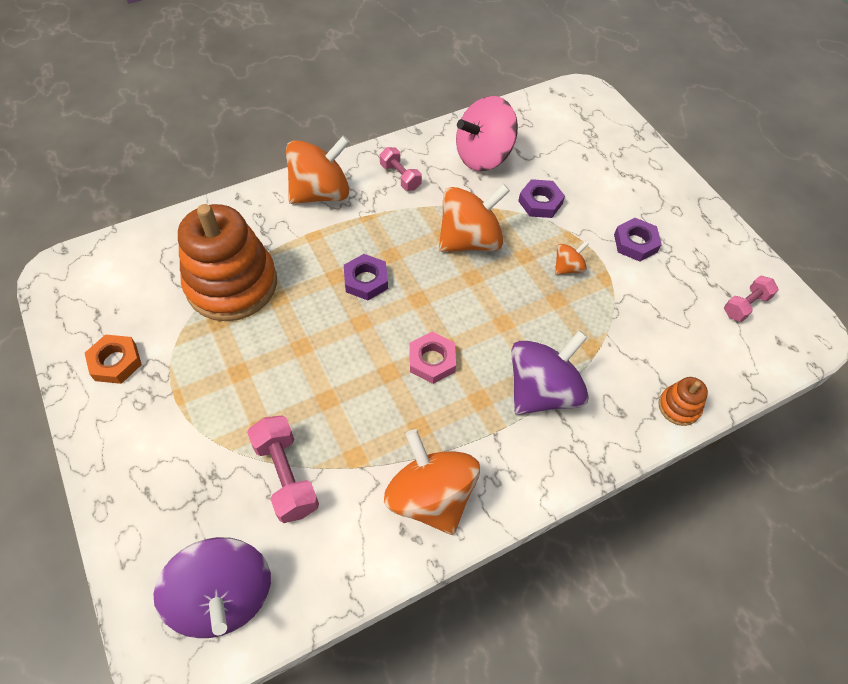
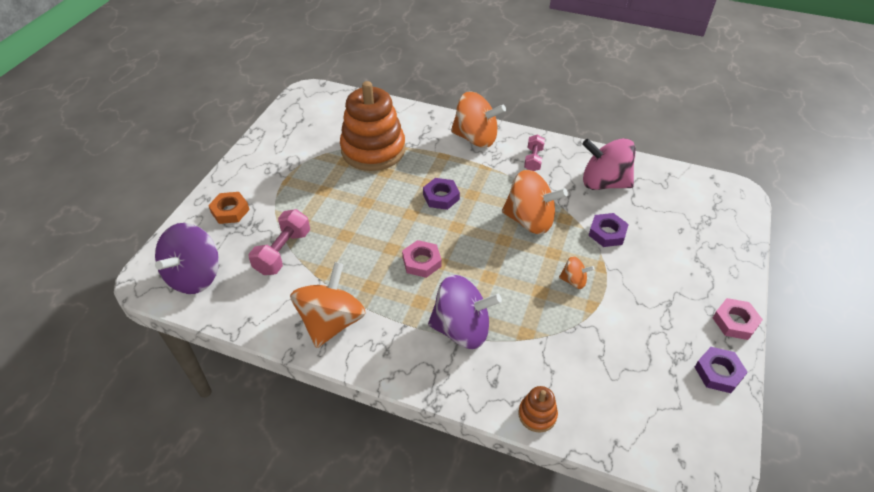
camera: 50 degrees right, 10 degrees down
orange nut [85,334,142,384] -> orange nut moved to [208,192,250,224]
purple nut [614,218,662,261] -> purple nut moved to [695,347,748,393]
pink dumbbell [724,275,779,322] -> none
none -> pink nut [713,298,763,340]

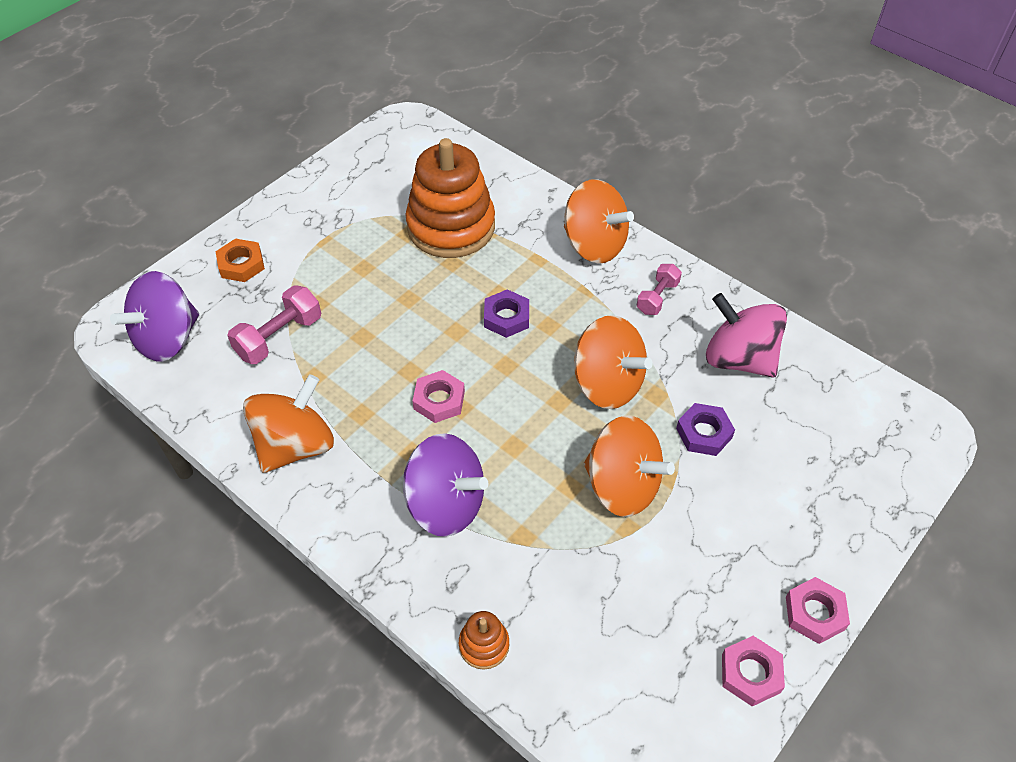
camera: 20 degrees right, 5 degrees up
orange spinning top [559,256,595,289] -> orange spinning top [584,415,675,517], size x2.10
purple nut [695,347,748,393] -> pink nut [722,636,785,706]

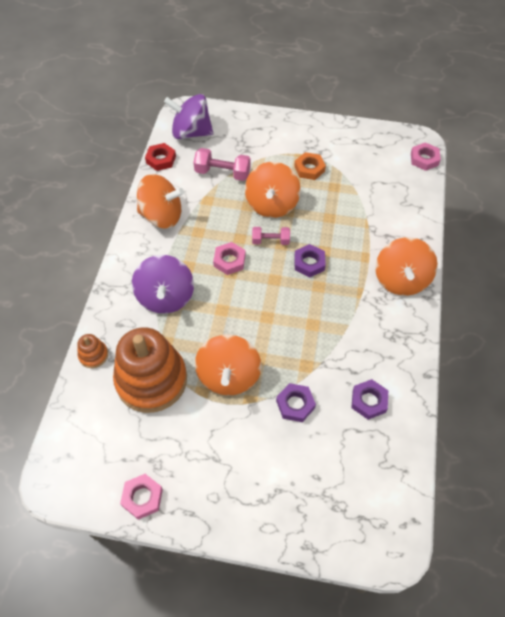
camera: 60 degrees right, 5 degrees up
orange nut [216,238,265,282] -> orange nut moved to [294,152,326,180]
orange stacking toy [405,138,495,258] -> orange stacking toy moved to [113,327,187,413]
orange spinning top [574,315,653,409] -> orange spinning top moved to [245,162,301,218]
pink dumbbell [637,264,682,315] -> pink dumbbell moved to [252,227,290,245]
pink spinning top [706,293,787,378] -> purple nut [351,379,388,420]
pink nut [786,577,850,644] -> pink nut moved to [411,142,441,171]
none -> red nut [145,143,176,171]

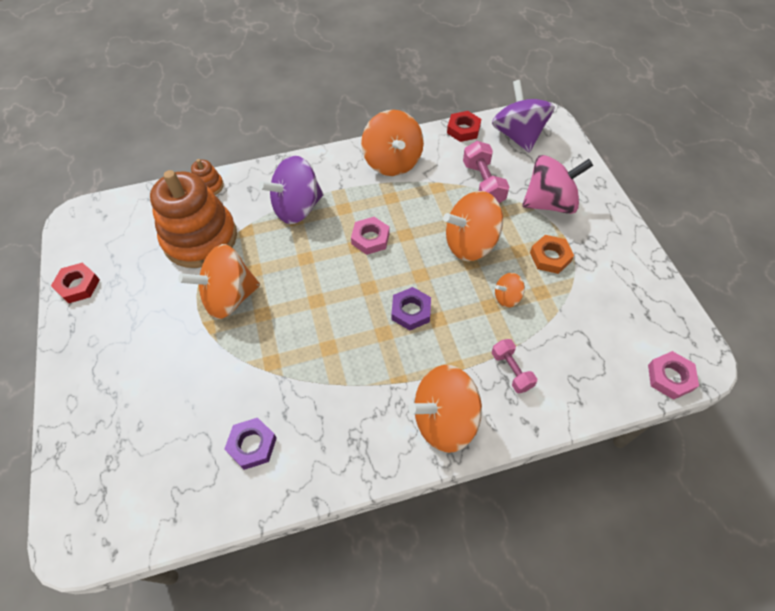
camera: 65 degrees right, 0 degrees up
pink nut [120,474,163,520] -> red nut [51,263,100,303]
pink dumbbell [252,227,290,245] -> pink dumbbell moved to [492,339,537,393]
purple nut [276,383,316,422] -> none
none -> orange spinning top [495,273,525,307]
none -> pink spinning top [522,155,593,214]

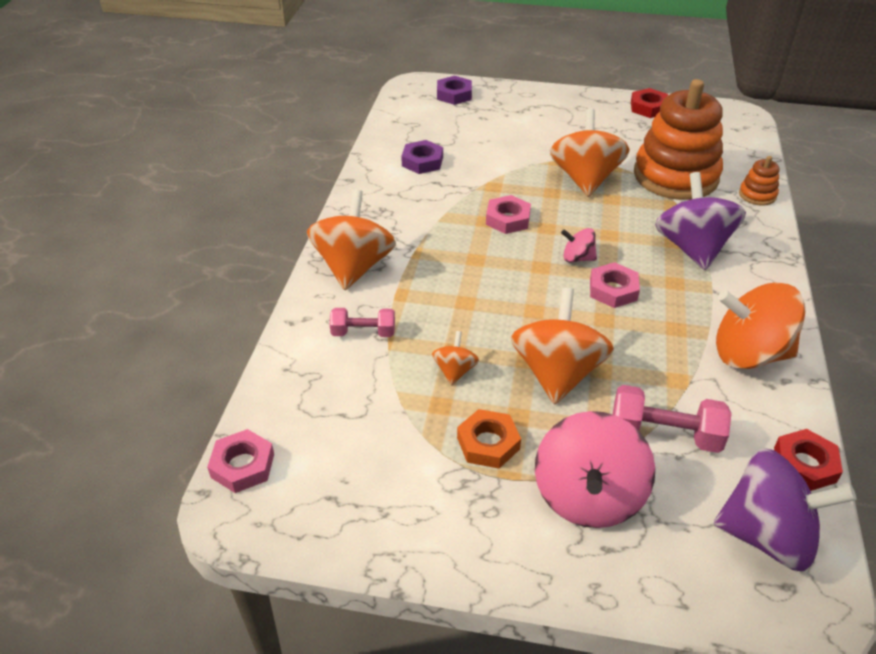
camera: 115 degrees right, 15 degrees down
purple nut [392,287,431,330] -> purple nut moved to [437,76,472,105]
none -> pink nut [486,195,531,234]
none -> pink spinning top [561,228,597,263]

